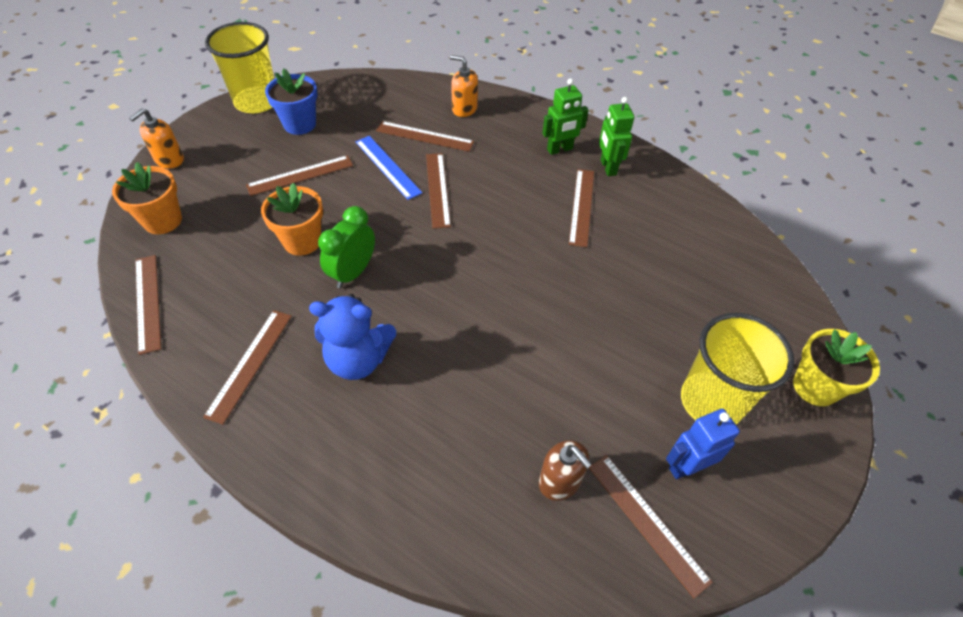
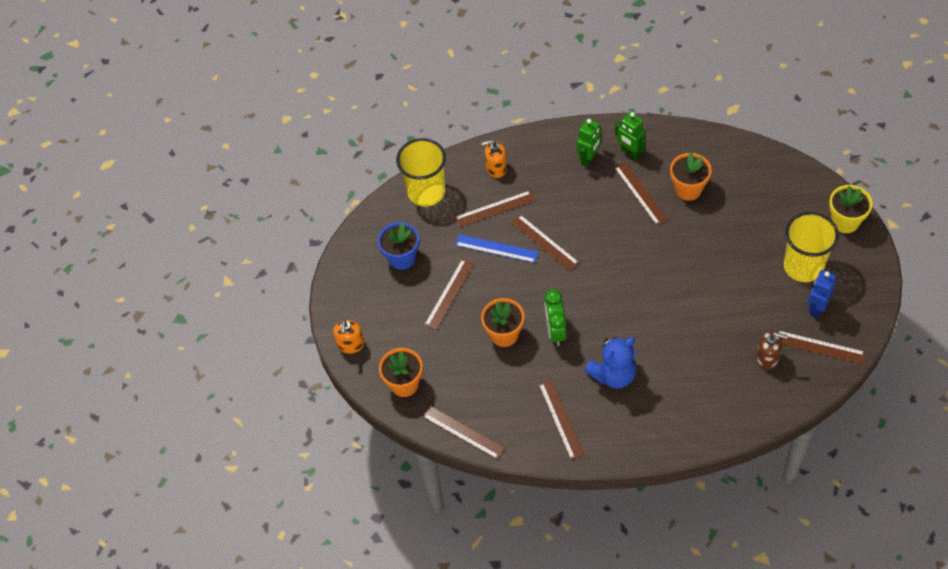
camera: 30 degrees left, 5 degrees up
yellow cup [205,22,275,113] -> yellow cup moved to [396,138,446,207]
none -> orange flower pot [670,153,712,201]

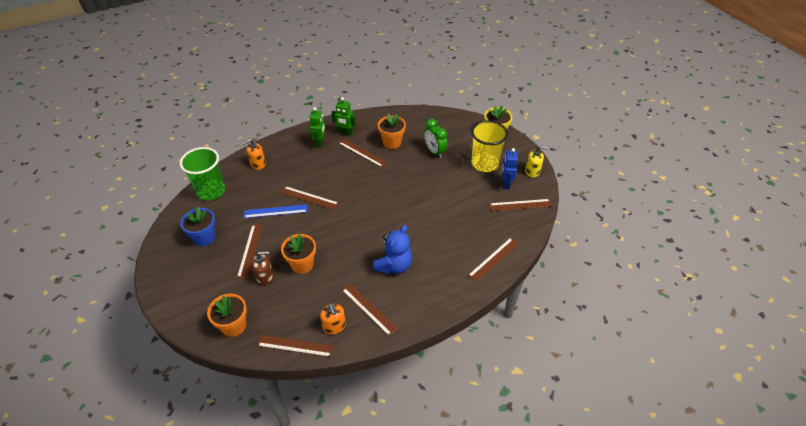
camera: 30 degrees left, 10 degrees down
orange soap dispenser [333,320,364,354] -> orange soap dispenser moved to [320,303,346,334]
yellow cup [396,138,446,207] -> green cup [180,147,225,201]
brown ruler [454,191,535,227] -> brown ruler moved to [468,238,519,282]
green clock [545,289,567,346] -> green clock moved to [424,119,448,158]
brown soap dispenser [756,331,788,370] -> brown soap dispenser moved to [251,251,274,286]
none -> yellow soap dispenser [525,145,549,178]

